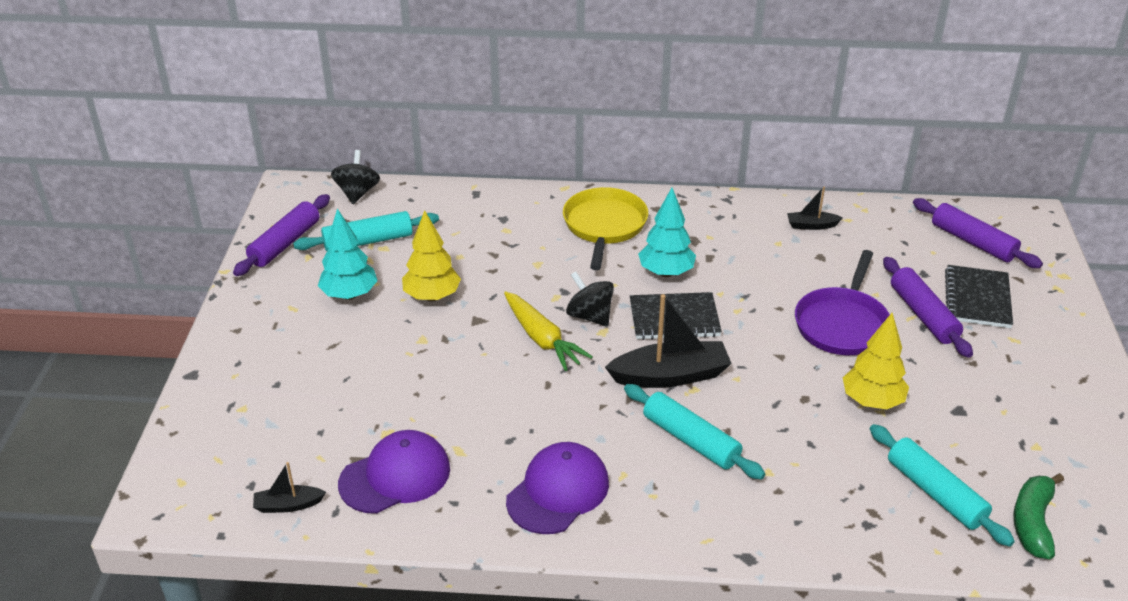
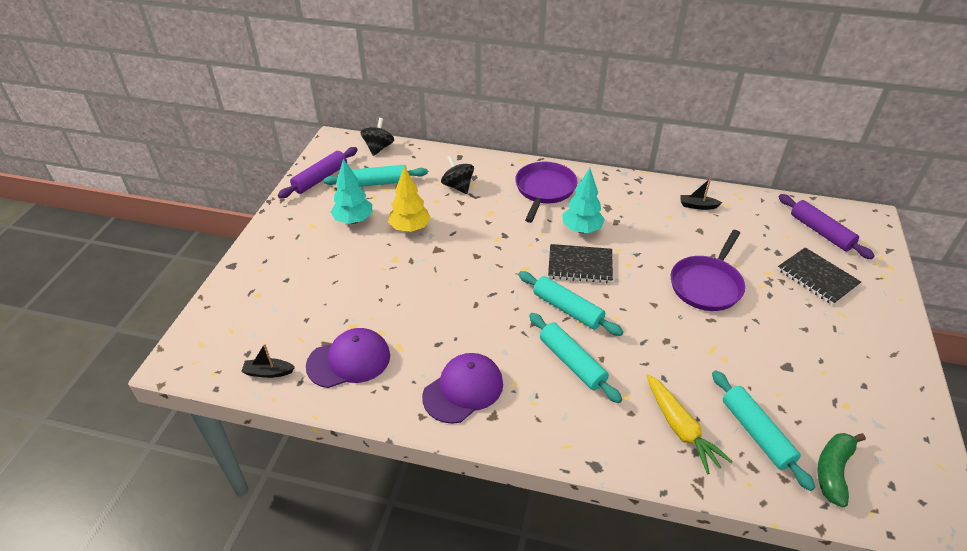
camera: 10 degrees right, 5 degrees up
yellow carrot [504,291,593,371] -> yellow carrot moved to [646,374,733,475]
yellow pan [563,187,648,270] -> purple pan [515,162,577,223]
black spinning top [566,272,614,327] -> black spinning top moved to [441,155,474,194]
black boat [605,294,732,388] -> turquoise rolling pin [518,271,623,336]
yellow tree [843,313,909,409] -> none
purple rolling pin [883,257,973,358] -> none
black notebook [945,265,1013,328] -> black notebook turned 60 degrees counterclockwise [778,247,861,305]

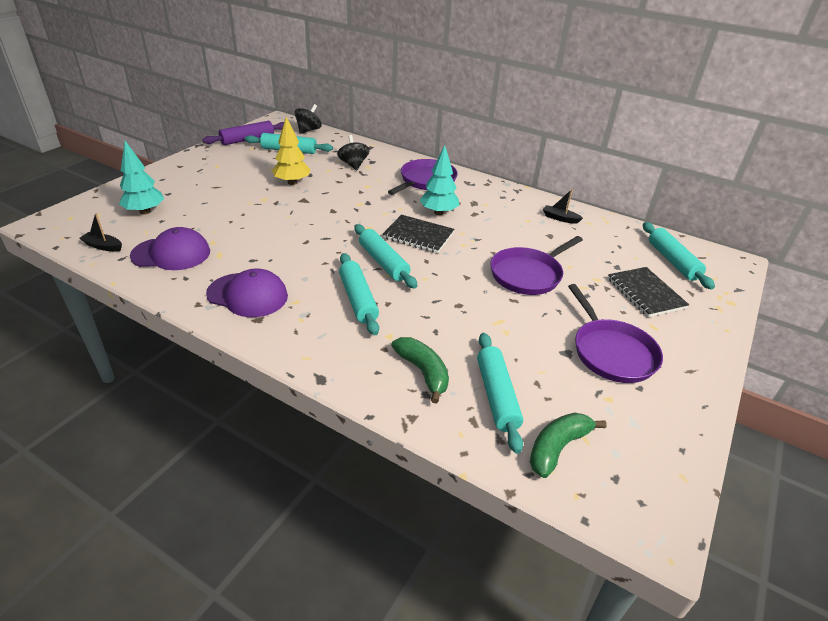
camera: 15 degrees right, 5 degrees down
turquoise tree [331,159,373,224] -> turquoise tree moved to [119,141,164,215]
purple cap [422,353,503,424] -> purple cap turned 45 degrees clockwise [206,269,288,317]
yellow carrot [646,374,733,475] -> green banana [392,337,449,404]
purple rolling pin [779,194,875,259] -> turquoise rolling pin [643,222,715,289]
none -> purple pan [568,284,663,383]

